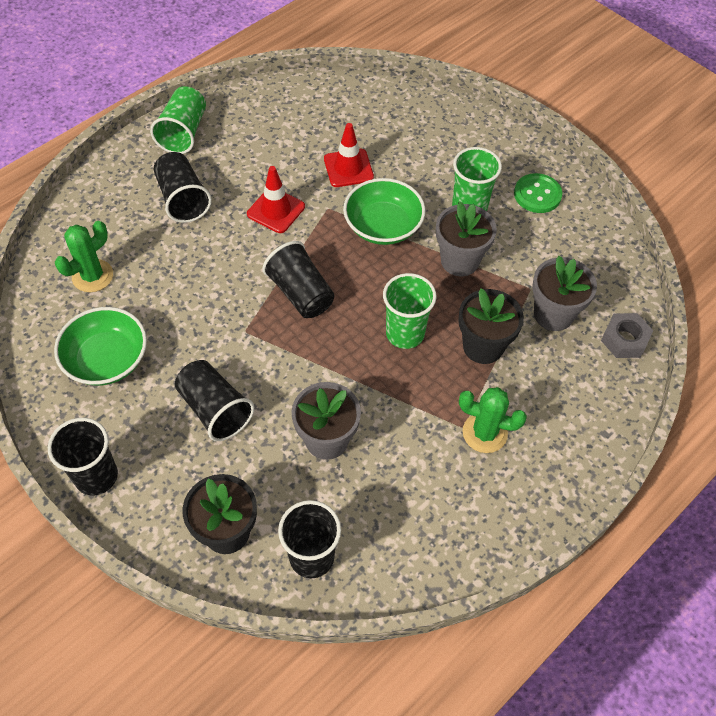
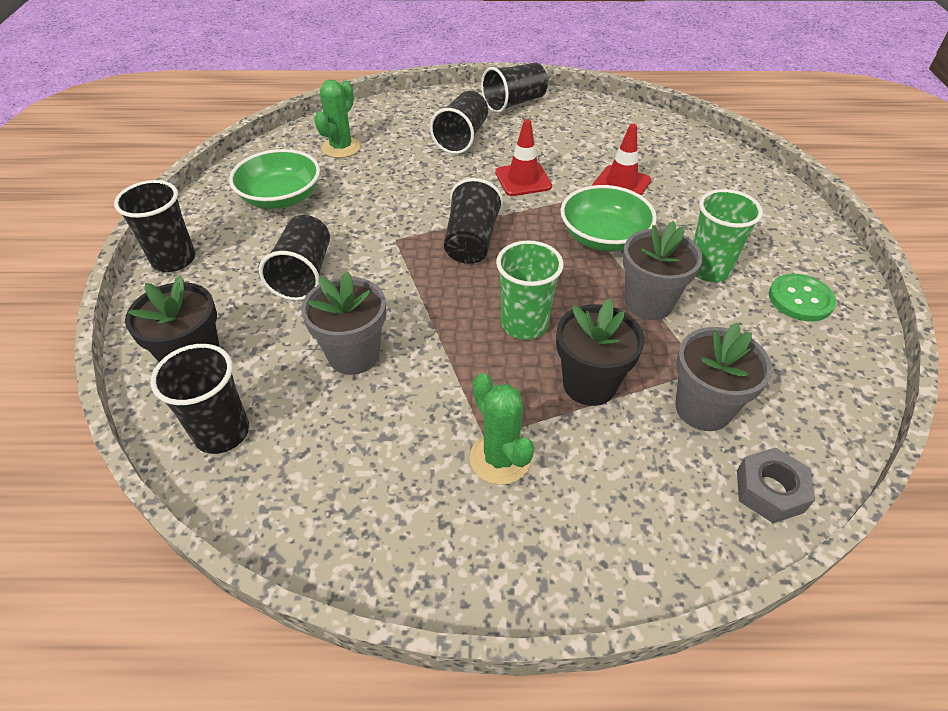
camera: 45 degrees right, 10 degrees down
green cactus [55,221,113,292] -> green cactus turned 60 degrees counterclockwise [314,80,361,158]
green cup [150,86,206,154] -> black cup [481,63,548,113]

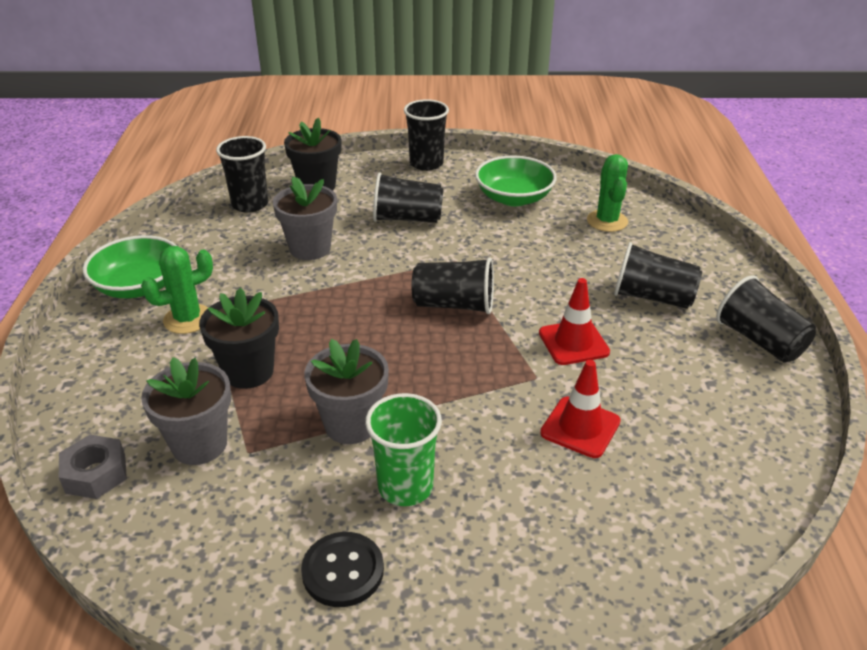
camera: 90 degrees right, 10 degrees down
green cactus [314,80,361,158] -> green cactus turned 60 degrees clockwise [587,154,628,232]
green cup [496,240,563,340] -> none
green bowl [560,185,657,251] -> green bowl moved to [83,235,177,298]
green button [769,274,836,321] -> black button [301,532,384,607]

